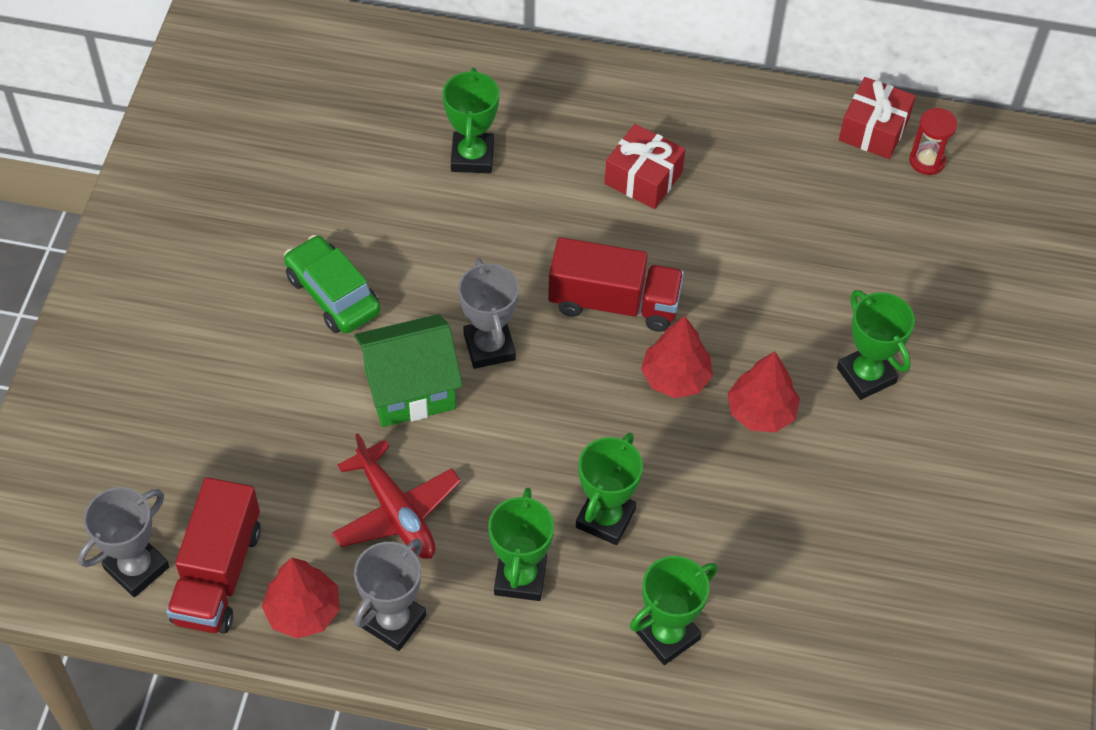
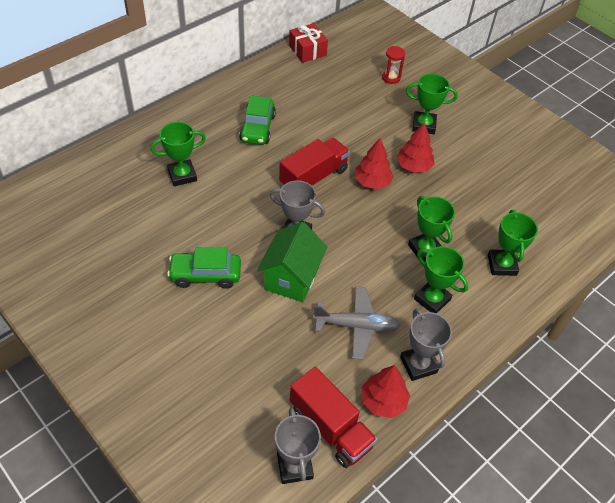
camera: 55 degrees left, 5 degrees down
red plane [332,433,461,559] -> grey plane [313,286,401,360]
green trophy [443,68,499,173] -> green trophy turned 60 degrees counterclockwise [150,122,206,186]
red gift [605,124,685,209] -> green car [239,96,276,145]
red hourglass [909,108,957,175] -> red hourglass moved to [382,46,405,84]

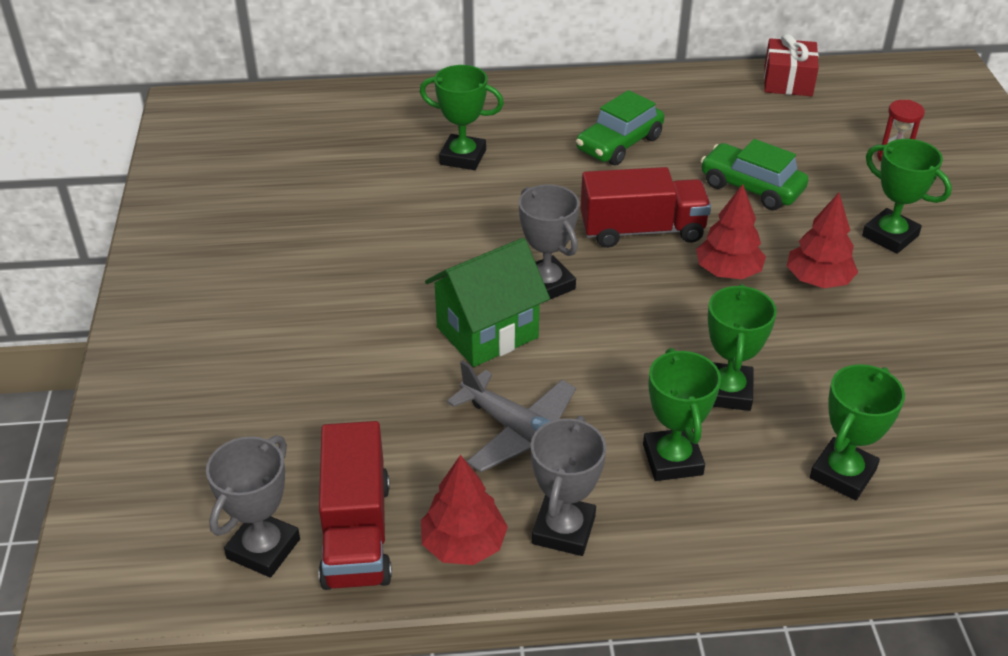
camera: 40 degrees right, 10 degrees down
green car [167,247,241,289] -> green car moved to [701,139,809,210]

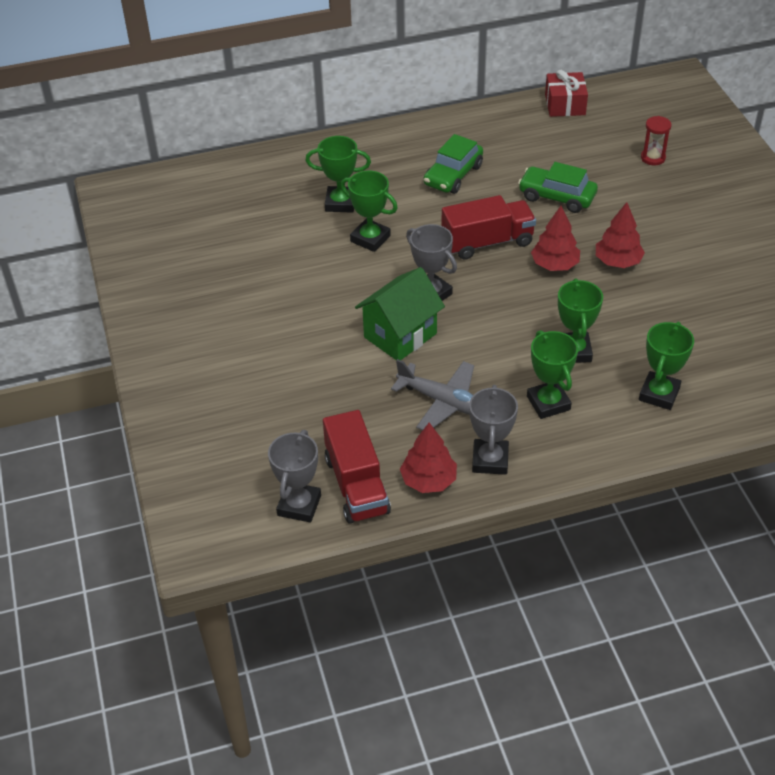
camera: 10 degrees left, 5 degrees up
green trophy [862,139,952,254] -> green trophy moved to [341,171,398,252]

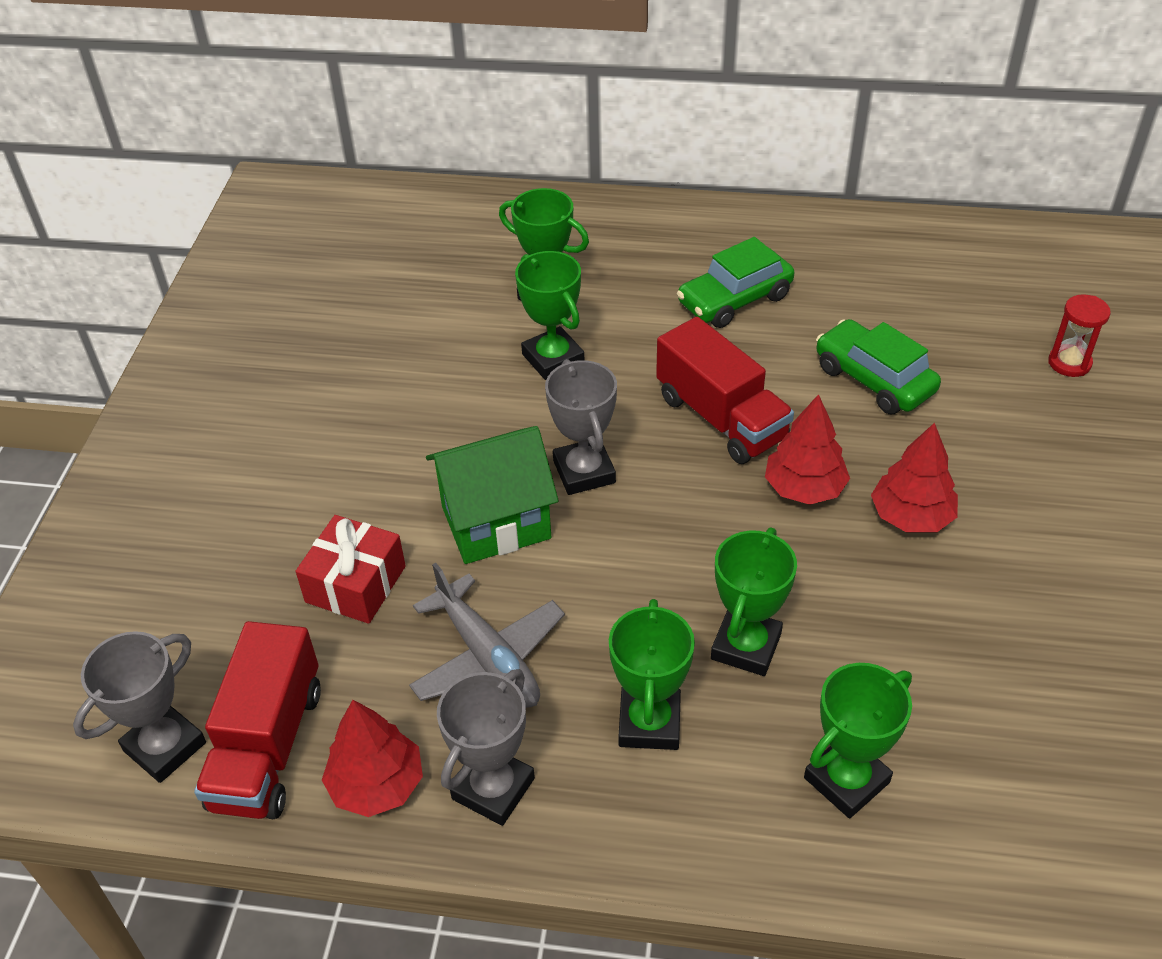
camera: 25 degrees right, 0 degrees up
red truck [441,195,536,260] -> red truck turned 45 degrees clockwise [656,317,794,464]
red gift [545,70,588,117] -> red gift moved to [296,515,406,624]

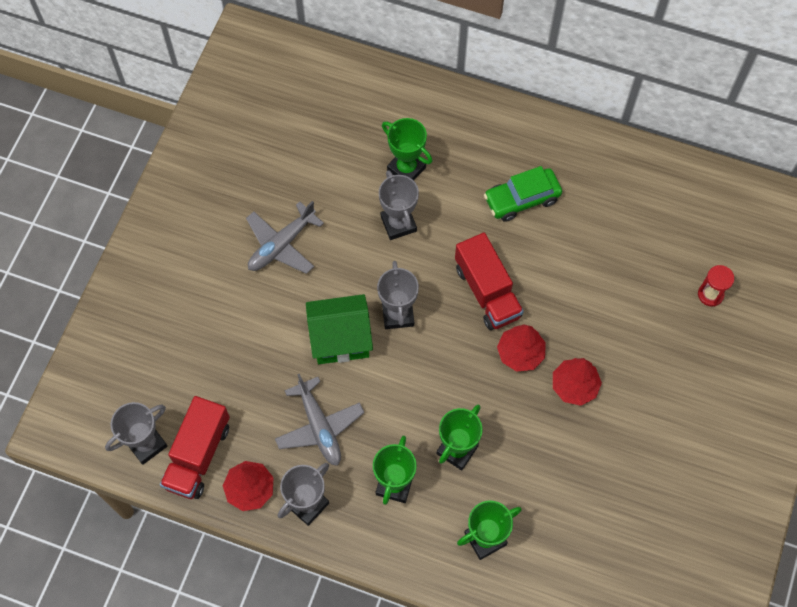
camera: 10 degrees right, 20 degrees up
red gift [296,515,406,624] -> none
green trophy [515,251,584,380] -> grey trophy [379,170,419,240]
green car [816,319,941,414] -> none
none -> grey plane [246,201,324,274]

